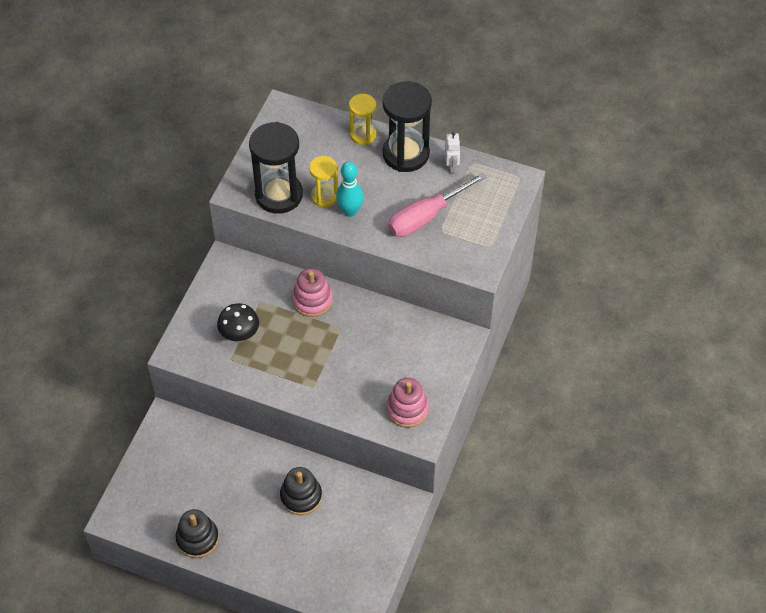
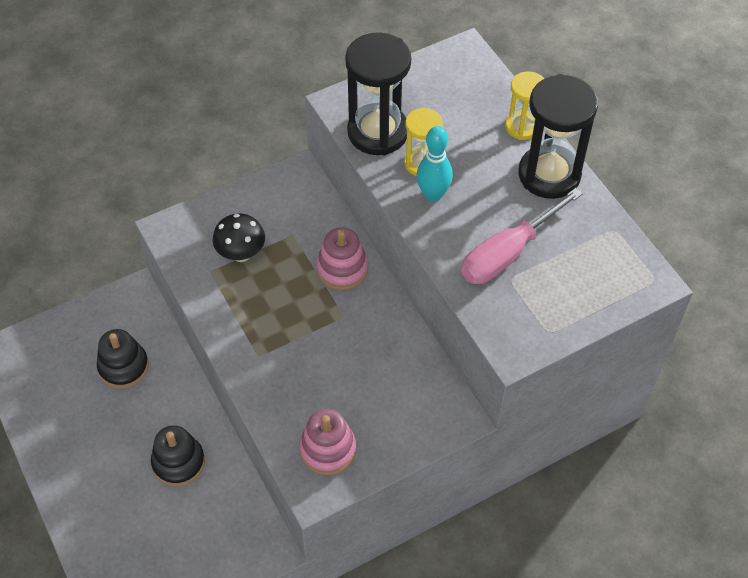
camera: 40 degrees right, 0 degrees up
black stacking toy [175,509,219,558] -> black stacking toy moved to [97,329,149,388]
pink screwdriver [388,173,486,237] -> pink screwdriver turned 45 degrees counterclockwise [461,188,583,284]
white robot [444,132,460,173] -> none

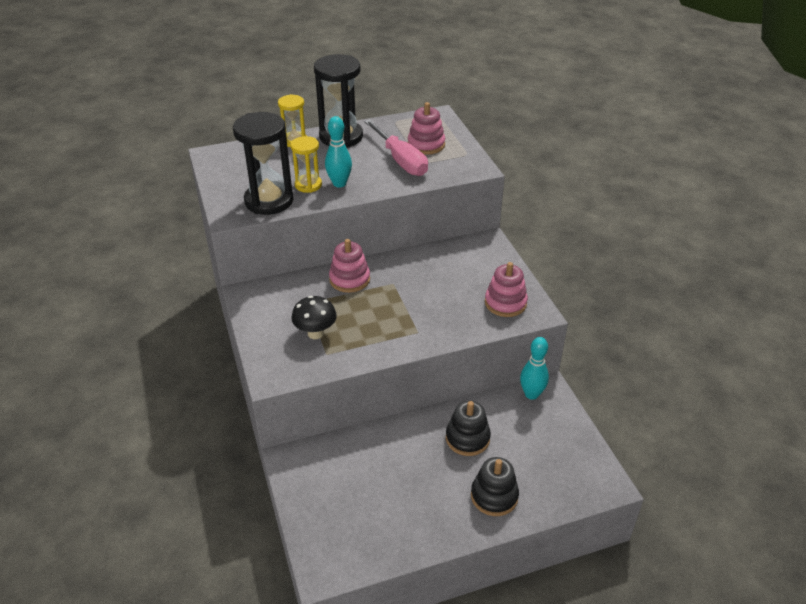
camera: 80 degrees left, 15 degrees down
black stacking toy [97,329,149,388] -> black stacking toy moved to [471,457,519,516]
none -> pink stacking toy [408,102,445,155]
none -> turquoise bowling pin [520,337,549,400]

